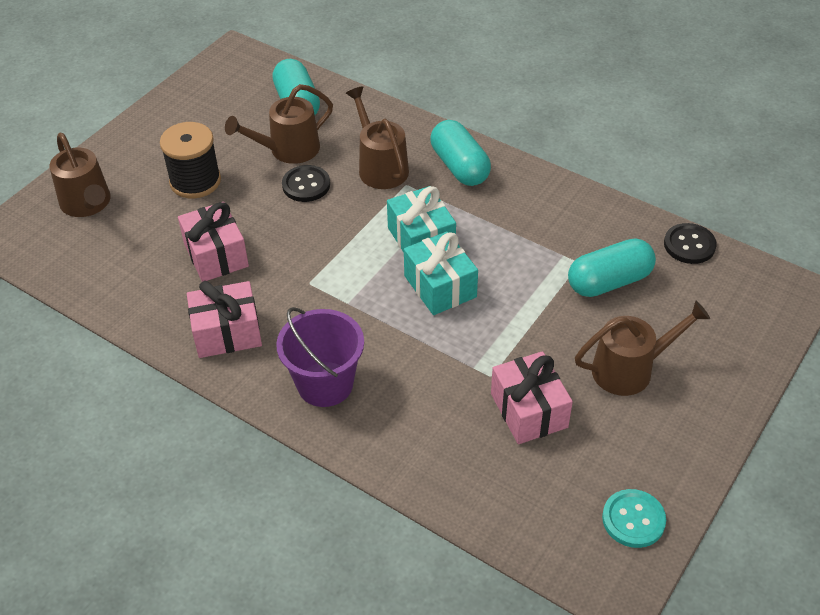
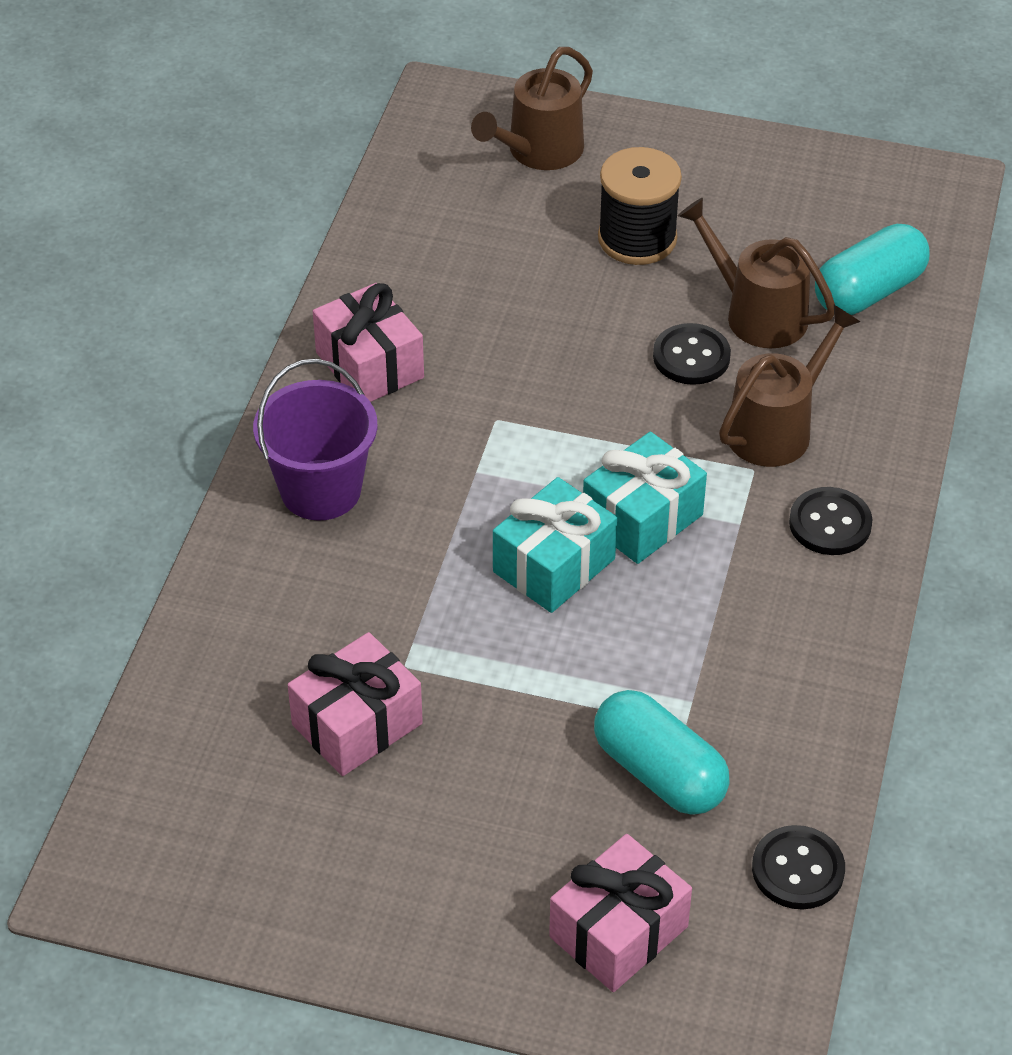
camera: 70 degrees right, 0 degrees up
pink gift [178,202,249,282] -> pink gift moved to [549,834,692,992]
turquoise capsule [431,120,491,186] -> black button [789,487,873,555]
brown watering can [575,301,710,396] -> none
turquoise button [602,489,666,548] -> none

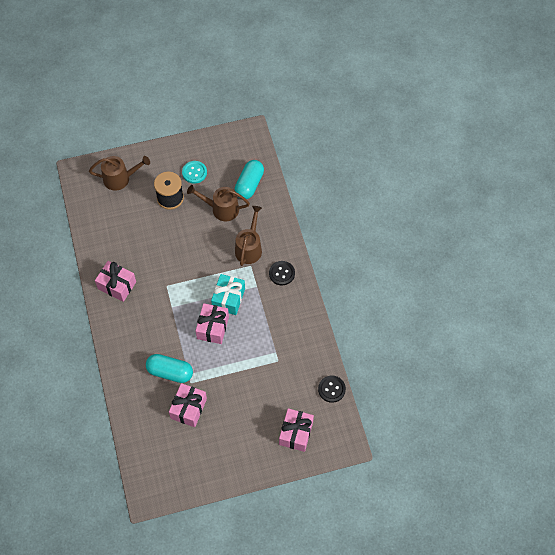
camera: 30 degrees left, 15 degrees up
purple bucket [253,359,378,521] -> none
brown watering can [471,47,593,170] -> brown watering can turned 105 degrees counterclockwise [89,156,150,191]
turquoise gift [493,477,617,613] -> pink gift [196,303,229,344]
turquoise capsule [594,690,729,815] -> turquoise capsule moved to [146,354,193,383]
black button [653,323,731,385] -> none
none -> turquoise button [182,161,207,184]

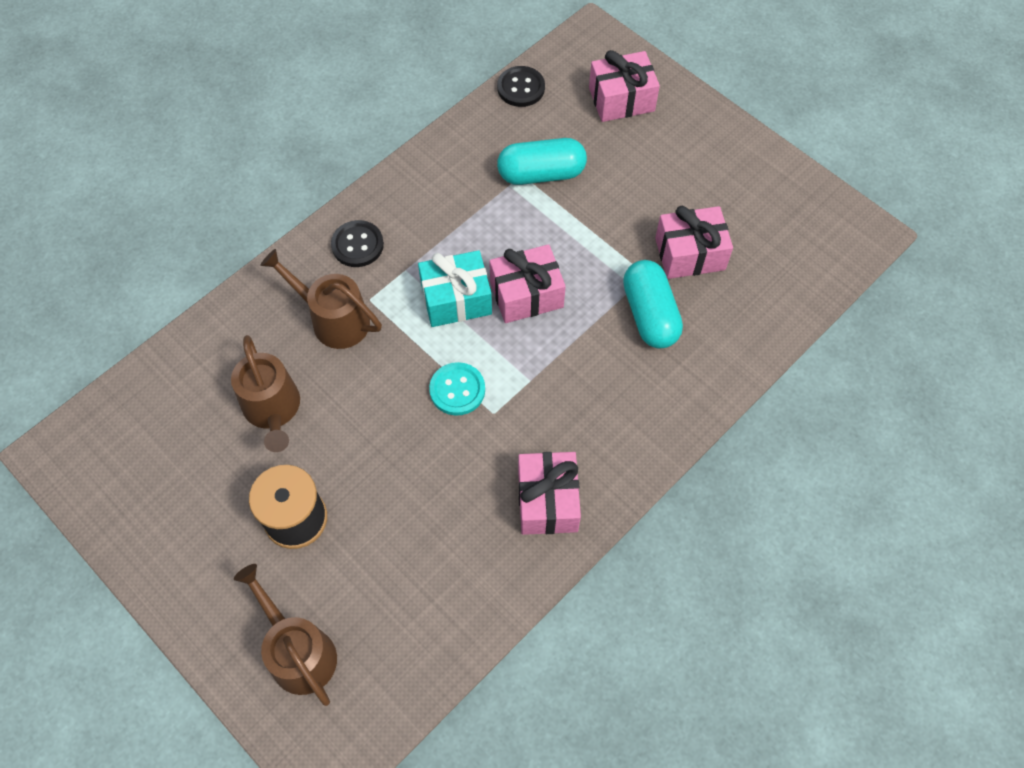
camera: 120 degrees left, 0 degrees up
turquoise button [182,161,207,184] -> turquoise button moved to [429,362,485,415]
turquoise capsule [235,160,264,199] -> turquoise capsule moved to [497,138,587,185]
brown watering can [235,206,262,266] -> brown watering can turned 45 degrees clockwise [260,249,382,349]

